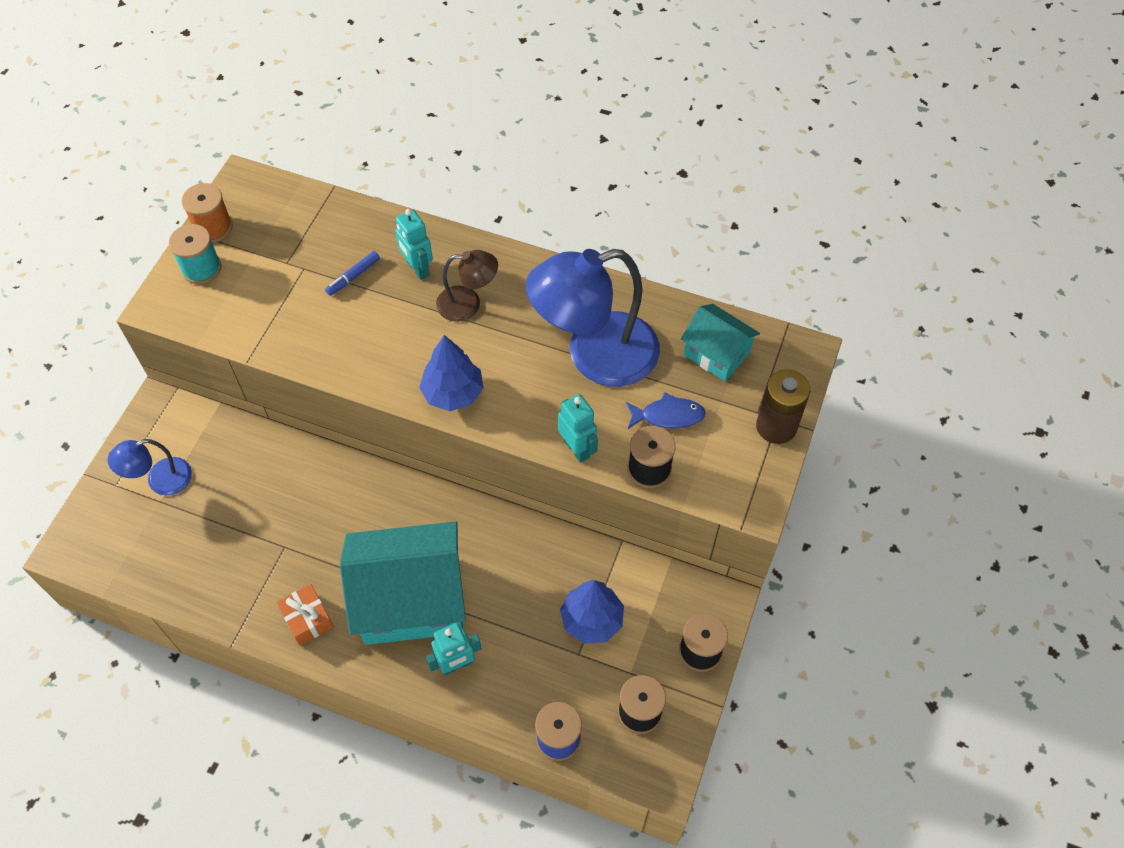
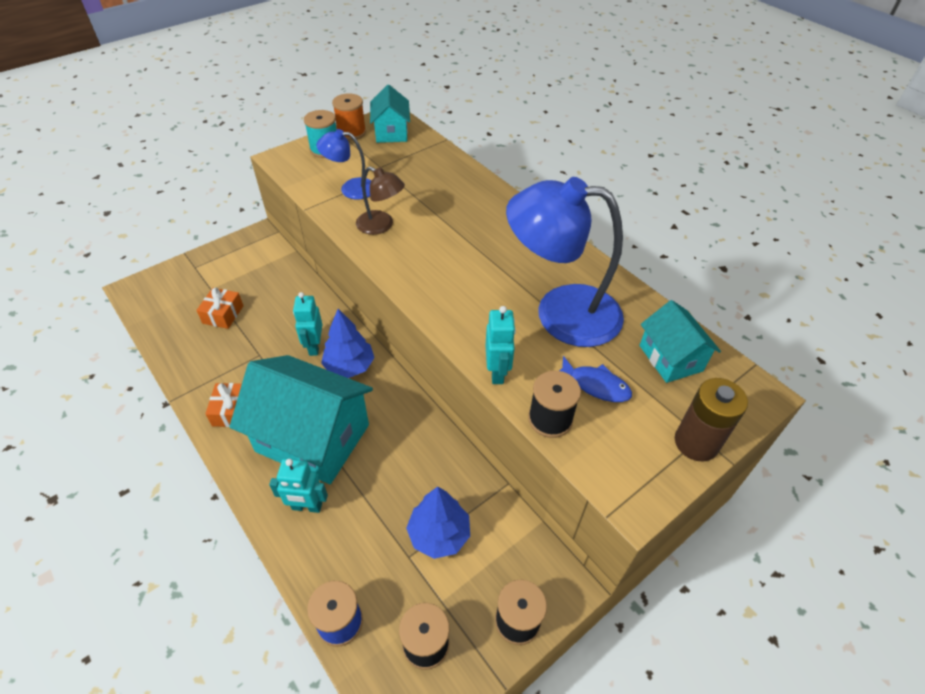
camera: 30 degrees right, 10 degrees down
blue lamp [107,439,192,495] -> blue lamp moved to [316,129,371,200]
blue marker [325,251,380,296] -> none
turquoise robot [395,209,433,280] -> turquoise robot moved to [293,292,323,356]
blue tree [419,335,483,411] -> blue tree moved to [321,309,374,378]
brown lamp [436,250,498,322] -> brown lamp moved to [356,166,405,235]
none -> orange gift [196,288,243,329]
none -> turquoise house [370,85,410,143]

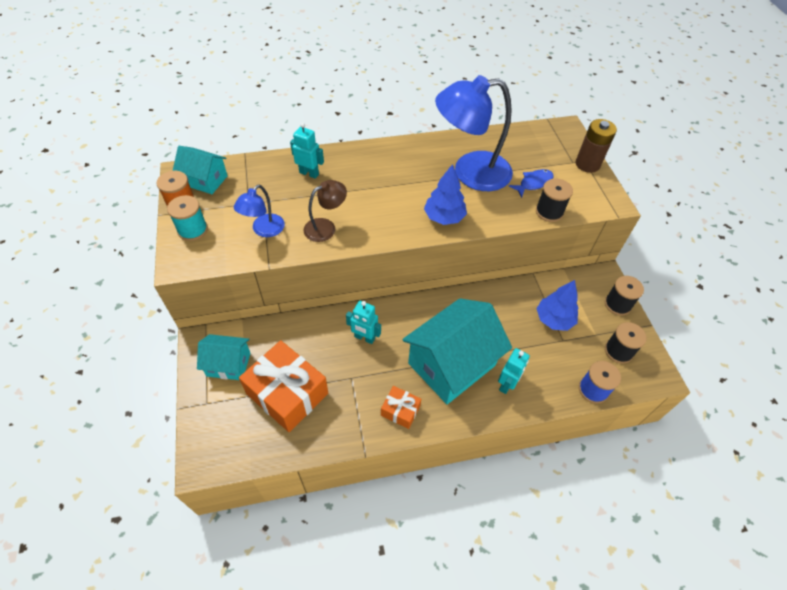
camera: 65 degrees left, 5 degrees up
orange gift [196,288,243,329] -> orange gift [239,340,328,432], size x2.02
blue tree [321,309,374,378] -> blue tree moved to [424,164,467,225]
turquoise robot [485,306,516,384] -> turquoise robot moved to [290,123,324,179]
blue lamp [506,177,624,347] -> blue lamp turned 45 degrees clockwise [435,75,513,191]
turquoise house [639,300,721,383] -> turquoise house moved to [197,334,251,380]

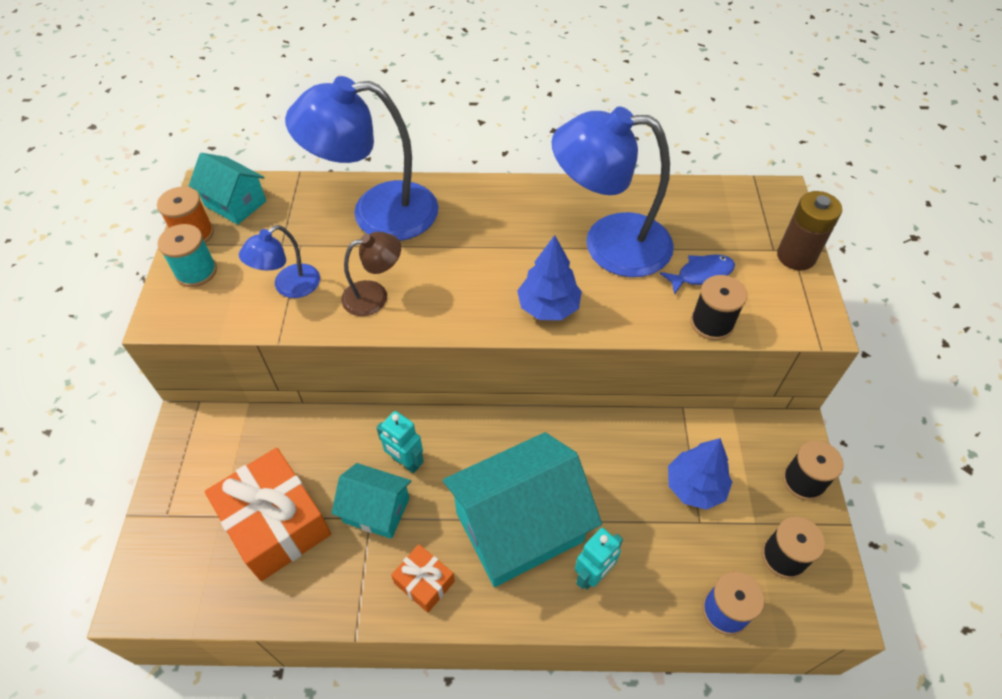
camera: 15 degrees right, 0 degrees up
turquoise house [197,334,251,380] -> turquoise house moved to [331,463,411,539]
turquoise robot [290,123,324,179] -> blue lamp [285,76,438,241]

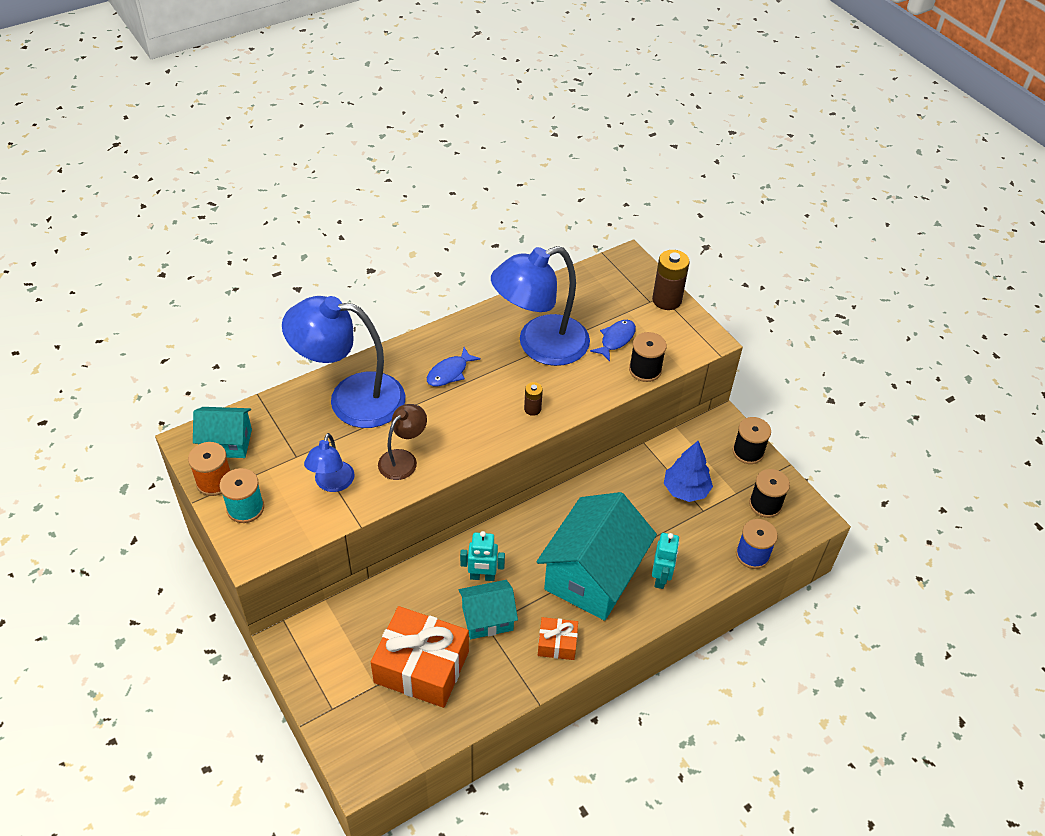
camera: 35 degrees left, 5 degrees down
blue lamp [285,76,438,241] -> blue lamp turned 45 degrees clockwise [282,296,405,428]
blue tree [517,235,582,320] -> brown battery [524,382,543,416]
none -> blue fish [427,347,481,386]

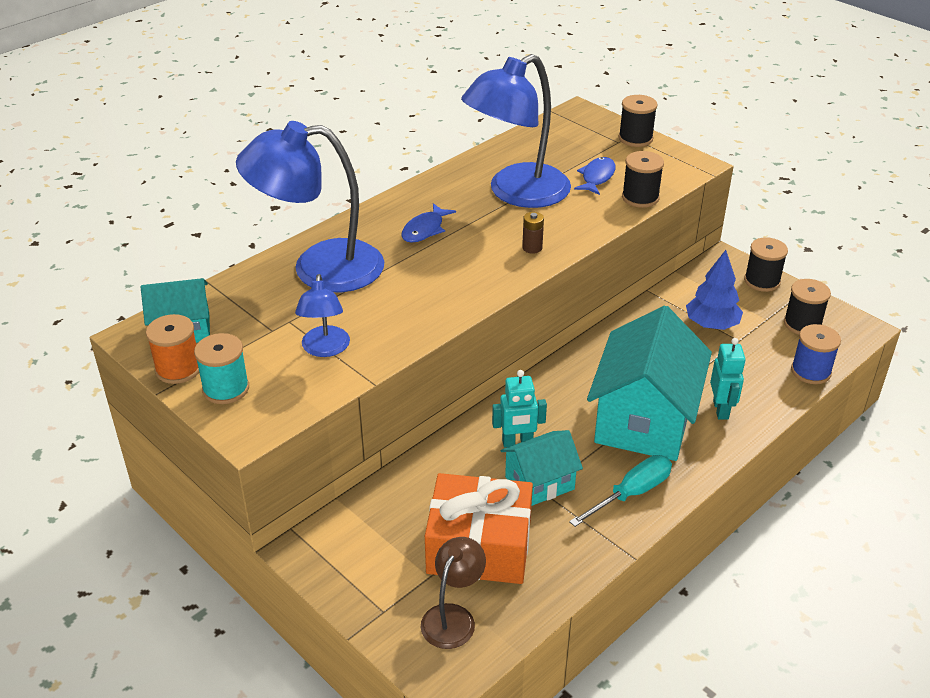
camera: 10 degrees left, 10 degrees down
brown lamp [378,404,427,480] -> brown lamp moved to [421,537,486,649]
orange gift [538,617,578,660] -> turquoise screwdriver [569,455,672,527]
brown battery [652,250,690,310] -> black spool [619,95,658,147]

